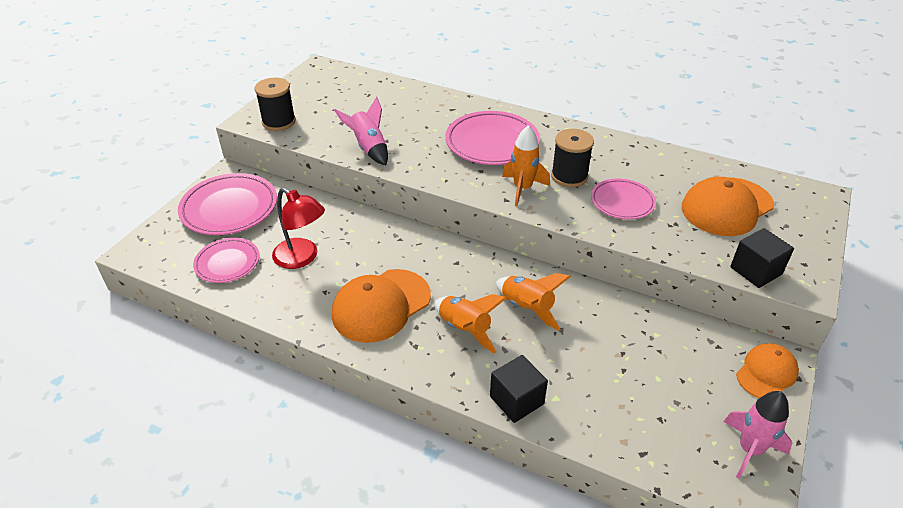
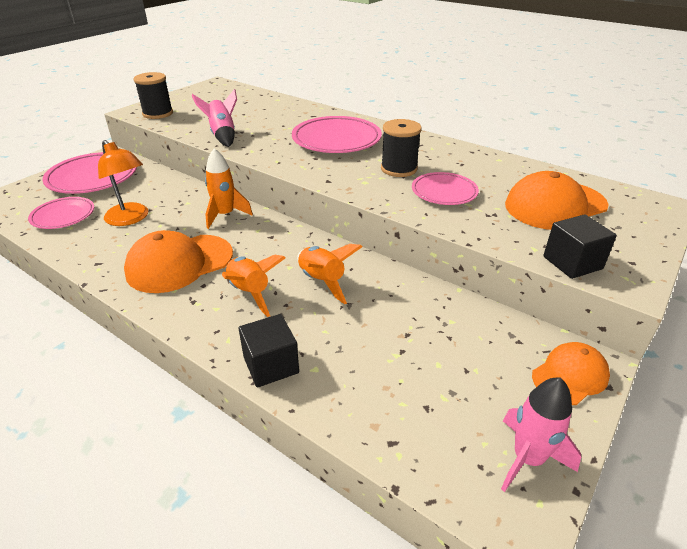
camera: 10 degrees right, 5 degrees down
red lamp [272,188,325,269] -> orange lamp [98,140,148,226]
orange rocket [502,125,550,206] -> orange rocket moved to [205,148,253,229]

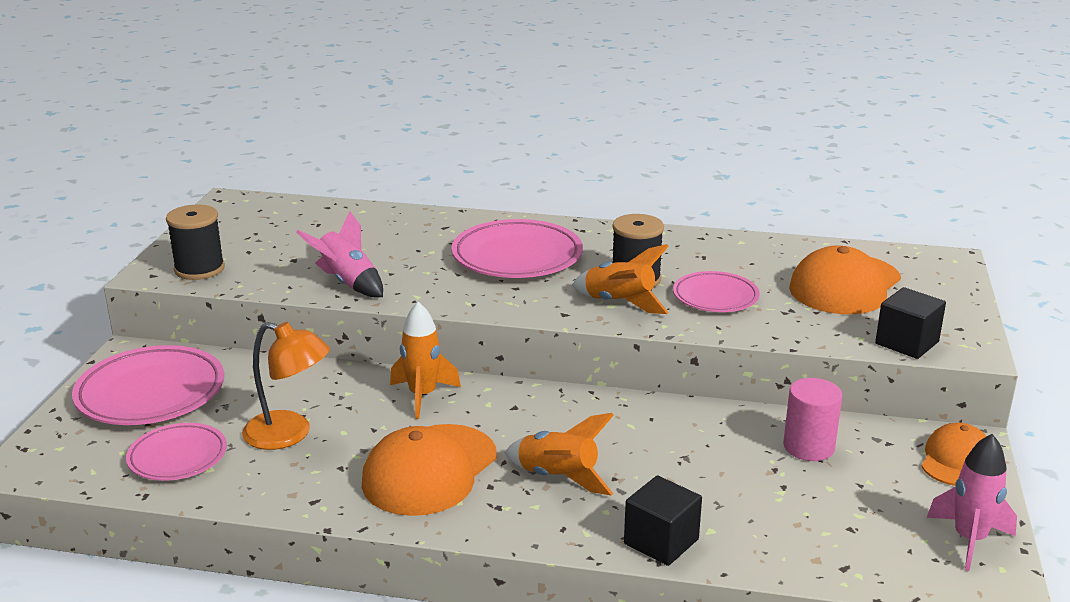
camera: 25 degrees left, 10 degrees down
orange rocket [297,244,362,304] -> orange rocket moved to [572,244,669,314]
none -> pink cylinder [783,378,842,461]

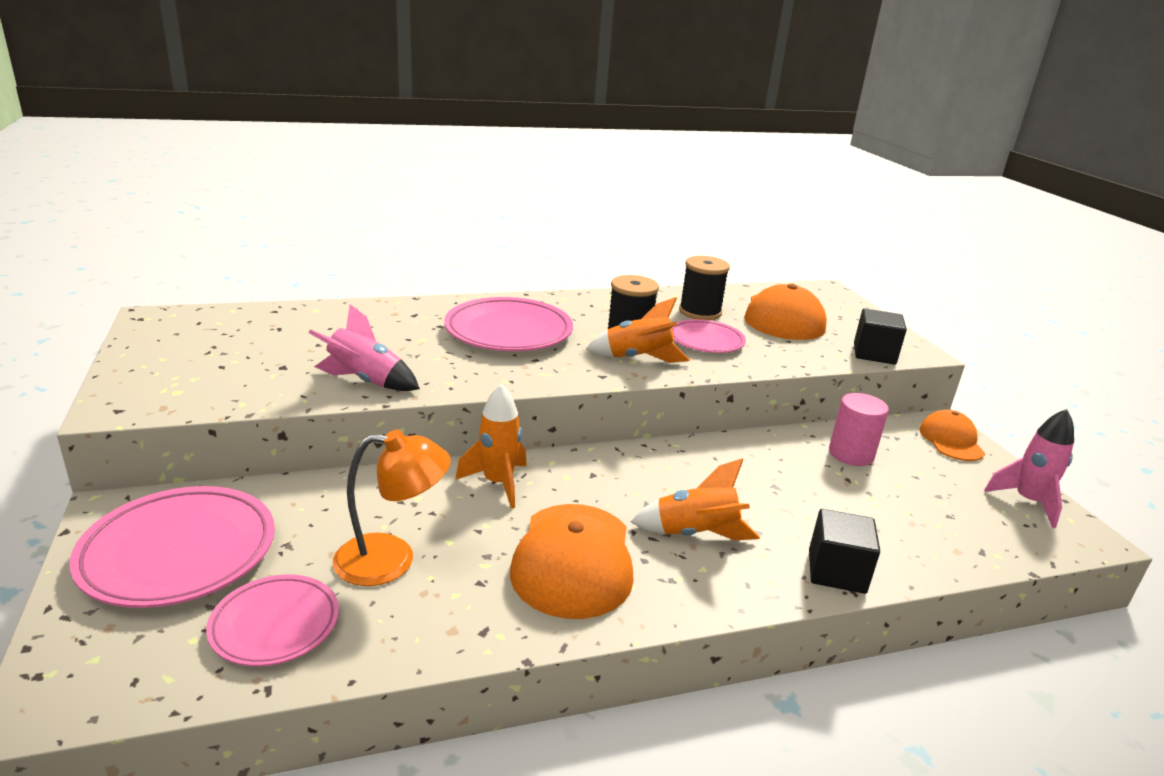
camera: 30 degrees left, 0 degrees up
black spool [166,205,225,280] -> black spool moved to [679,256,730,320]

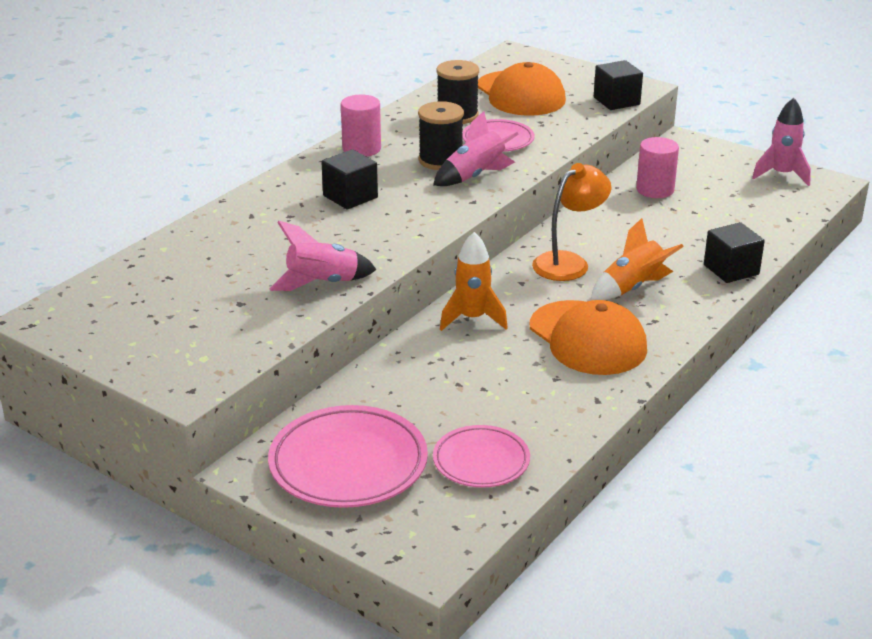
camera: 35 degrees left, 5 degrees up
orange lamp [333,429,451,586] -> orange lamp moved to [532,163,612,281]
pink plate [444,297,573,351] -> black cube [321,149,378,209]
orange rocket [586,297,690,363] -> pink rocket [433,111,519,186]
orange cap [919,410,985,461] -> none
none -> pink cylinder [341,95,381,157]

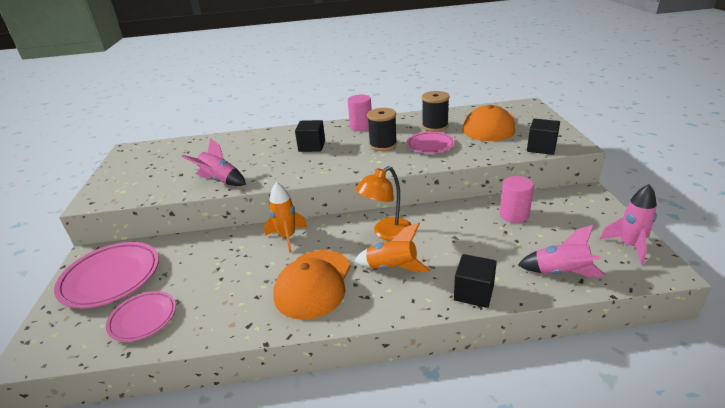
camera: 50 degrees right, 0 degrees up
pink rocket [433,111,519,186] -> pink rocket moved to [518,225,606,277]
orange lamp [532,163,612,281] -> orange lamp turned 135 degrees clockwise [356,166,412,241]

